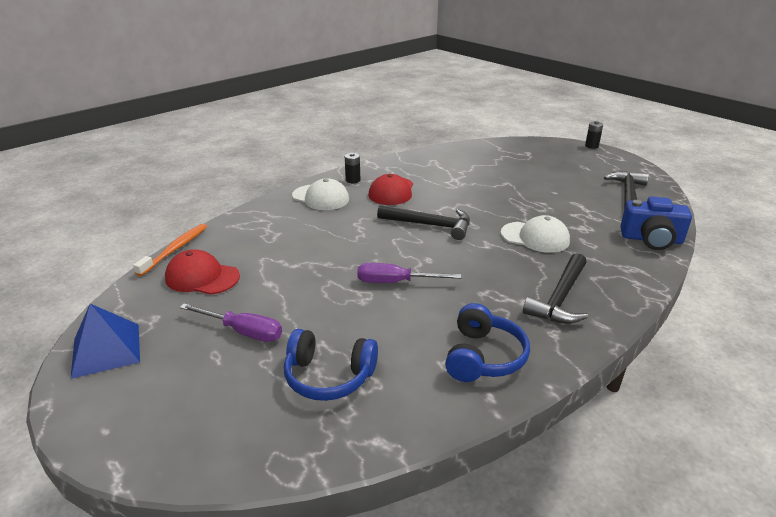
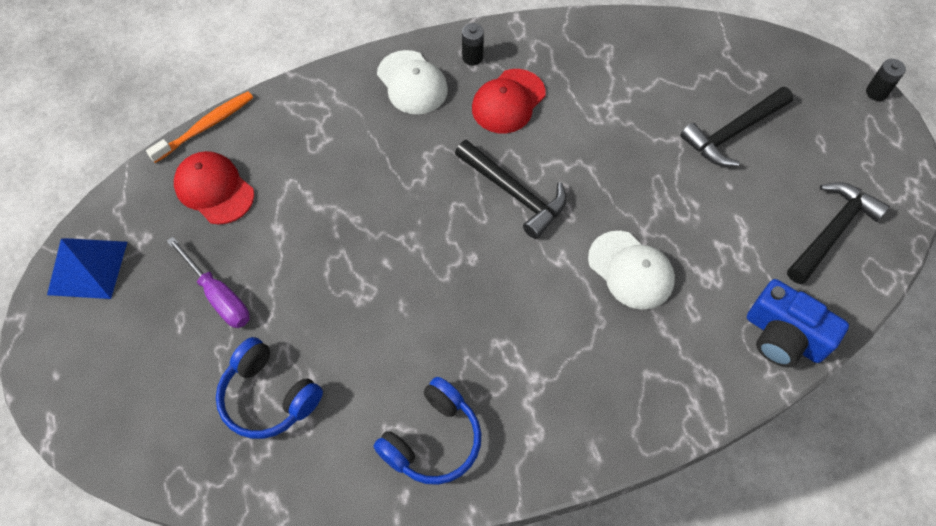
camera: 25 degrees right, 30 degrees up
purple screwdriver [357,263,461,283] -> none
black hammer [523,253,588,324] -> black hammer moved to [680,87,793,166]

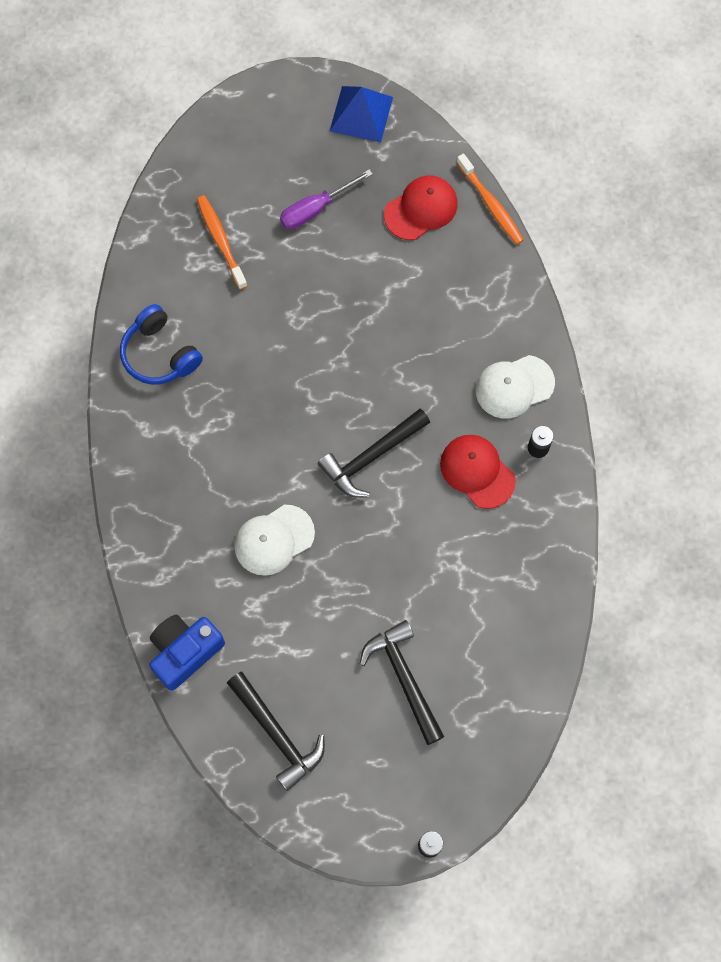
camera: 100 degrees right, 10 degrees up
blue headphones [216,337,323,439] -> orange toothbrush [197,195,247,290]

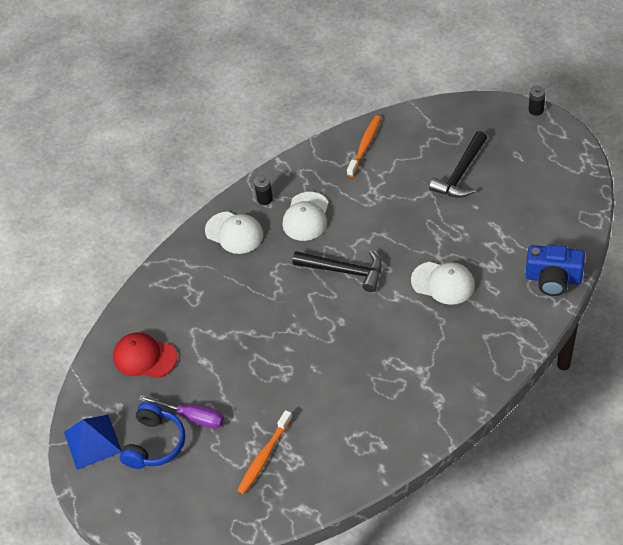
camera: 120 degrees left, 20 degrees down
blue headphones [120,304,203,385] -> blue headphones moved to [120,402,185,469]
black hammer [227,672,325,791] -> none
red cap [440,435,516,509] -> white cap [282,192,329,241]
orange toothbrush [456,153,524,244] -> orange toothbrush moved to [347,116,381,177]

